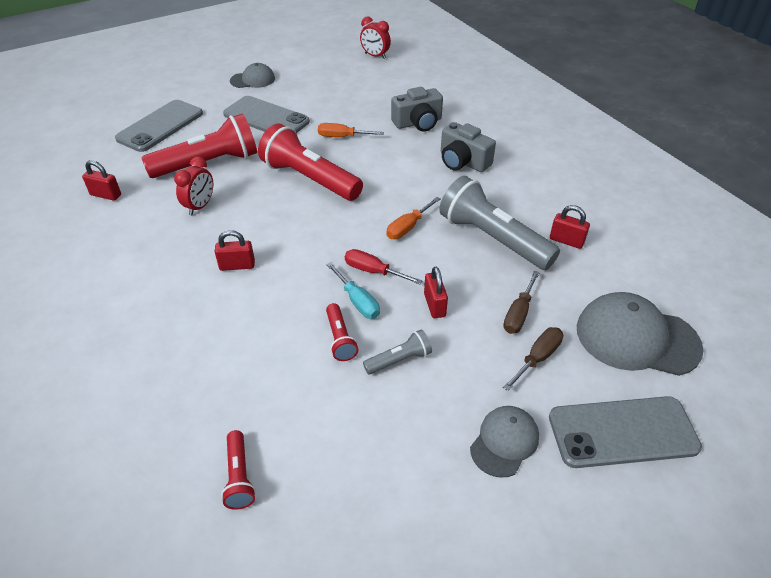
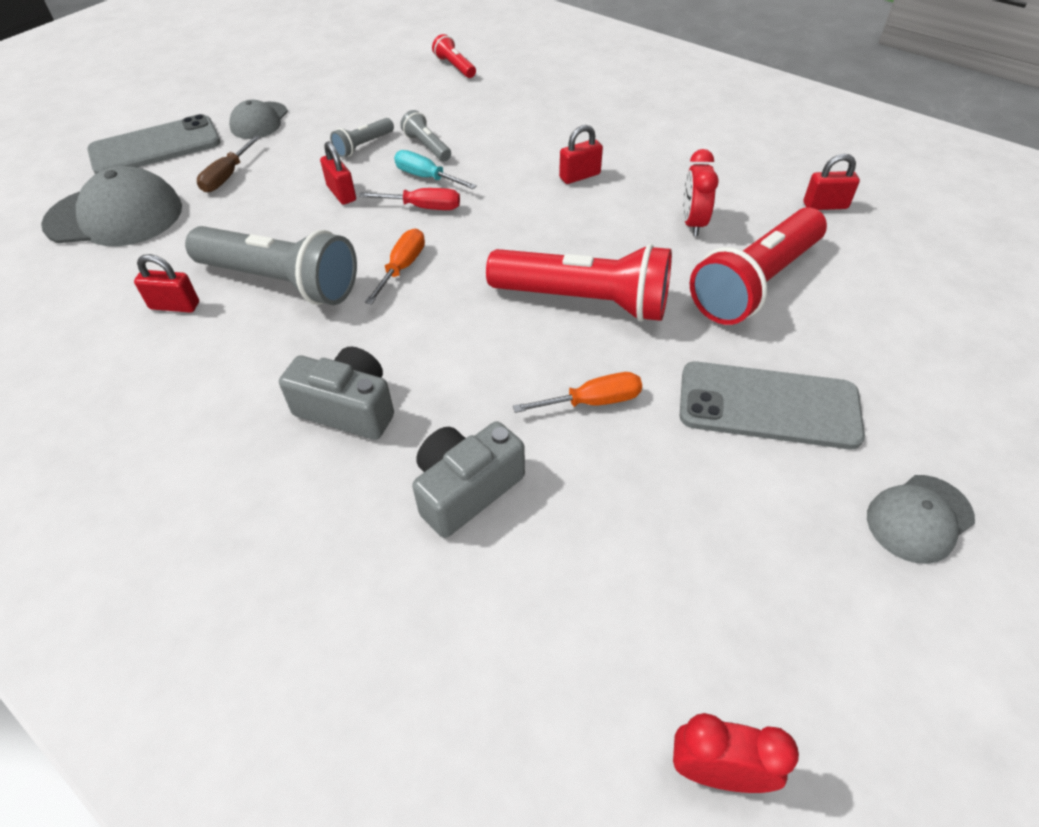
camera: 160 degrees right, 5 degrees up
grey phone [115,100,203,152] -> none
red flashlight [326,303,358,361] -> grey flashlight [400,110,451,162]
brown screwdriver [503,271,540,334] -> none

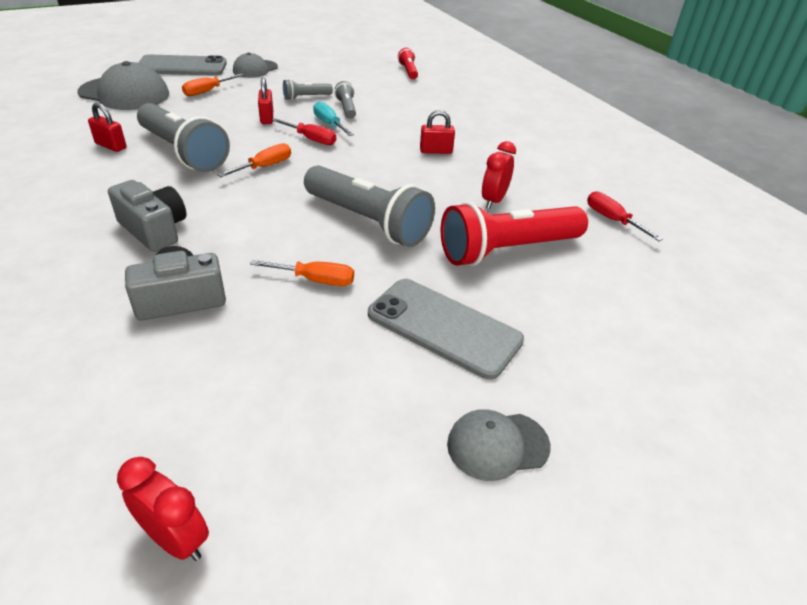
camera: 20 degrees right, 10 degrees down
brown screwdriver [197,135,261,192] -> orange screwdriver [182,74,244,96]
red flashlight [486,244,672,322] -> grey flashlight [304,165,435,247]
red padlock [804,154,860,210] -> red screwdriver [587,191,663,241]

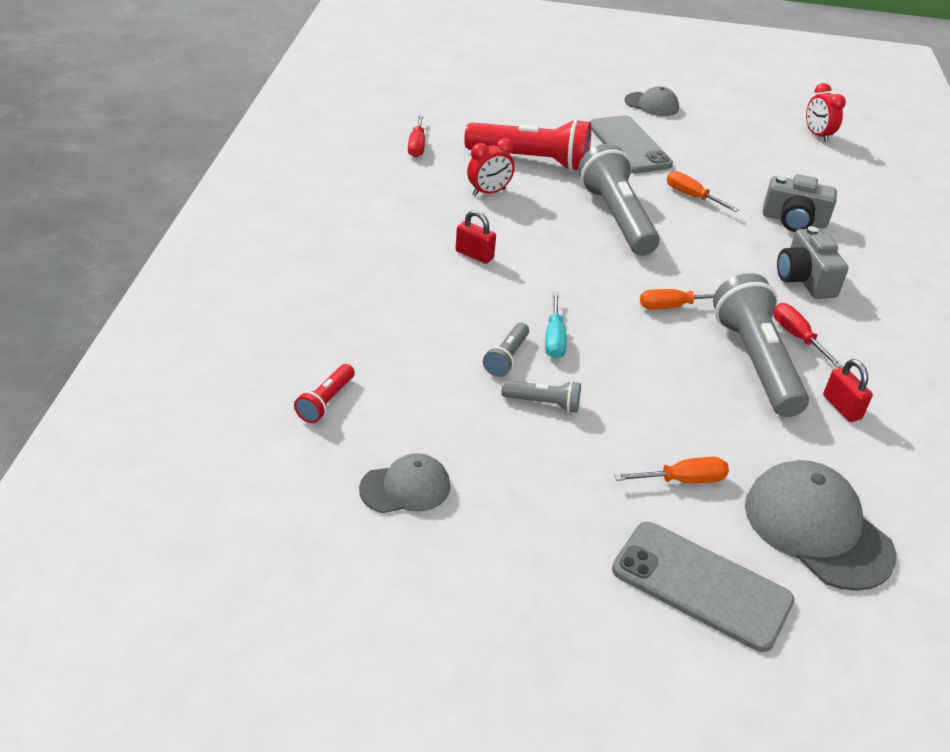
camera: 145 degrees left, 0 degrees up
grey cap [233,53,278,78] -> grey cap moved to [359,453,450,513]
red padlock [258,77,273,124] -> none
red screwdriver [272,118,336,145] -> red screwdriver moved to [773,303,843,368]

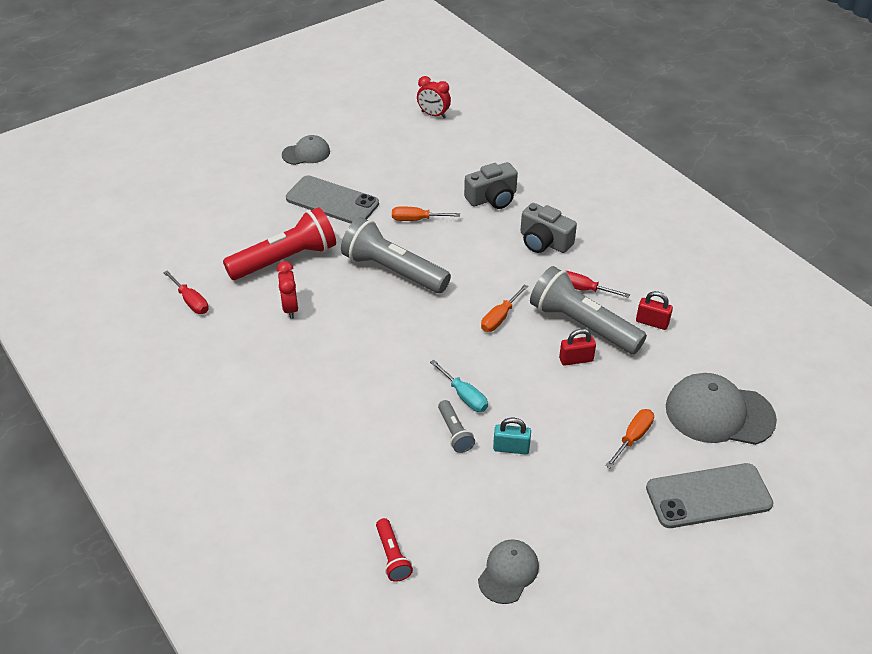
camera: 40 degrees left, 5 degrees up
red padlock [456,210,496,264] -> red padlock moved to [559,329,596,366]
red clock [467,138,515,196] -> red clock turned 150 degrees clockwise [277,261,298,319]
grey flashlight [502,380,581,413] -> turquoise padlock [493,418,531,454]

